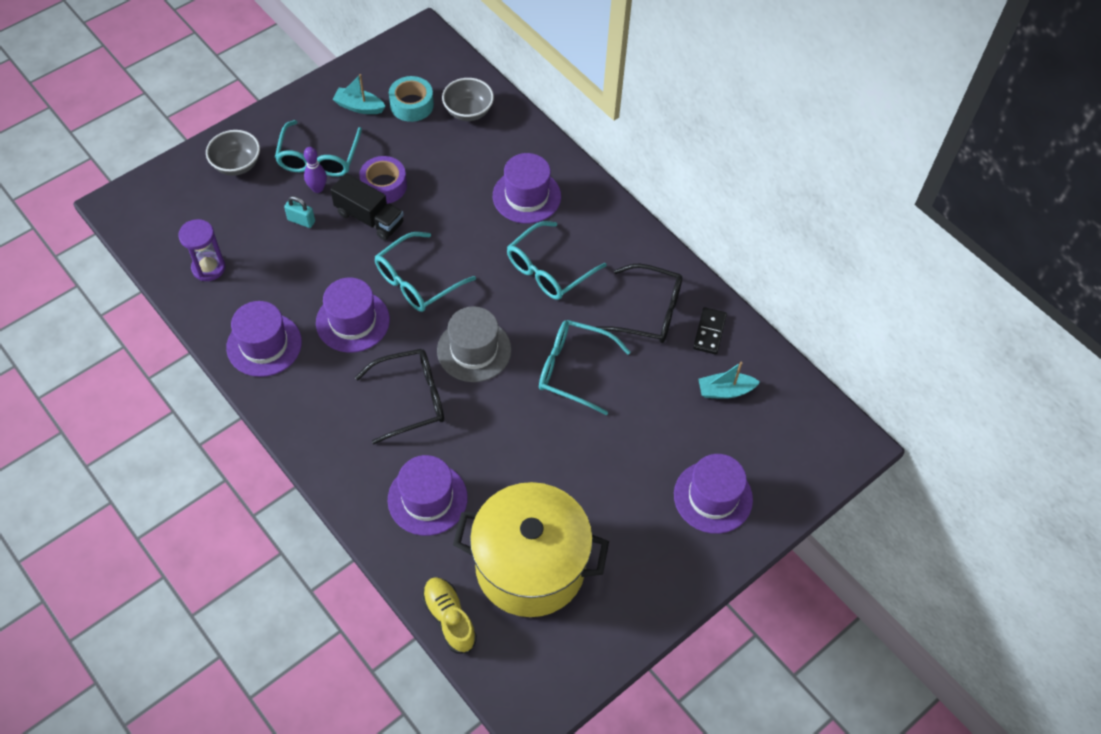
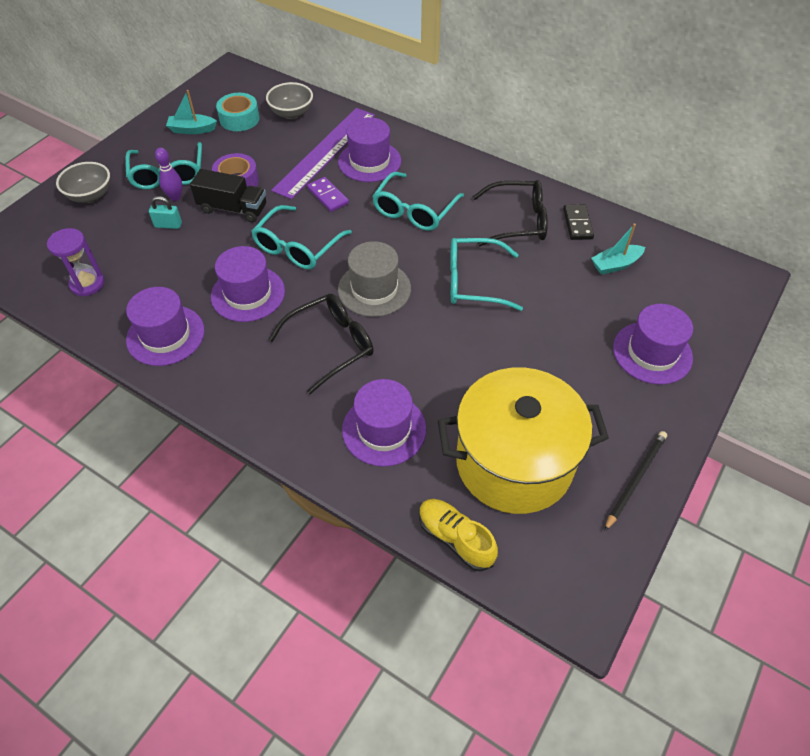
camera: 15 degrees left, 5 degrees down
none -> purple ruler [271,108,375,199]
none -> purple domino [307,177,349,212]
none -> black pencil [605,431,667,531]

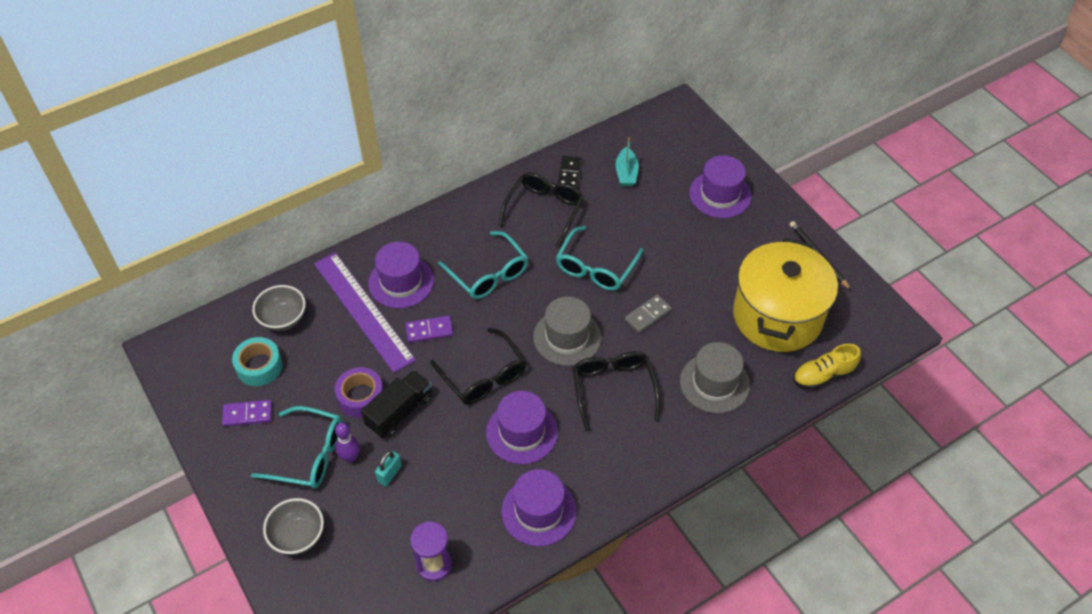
camera: 65 degrees left, 0 degrees up
turquoise boat [166,90,217,134] -> purple domino [222,400,272,427]
turquoise glasses [251,205,352,269] -> black glasses [430,328,527,405]
purple hat [342,379,427,467] -> grey hat [680,342,750,413]
black domino [563,204,594,240] -> black domino turned 75 degrees clockwise [558,156,583,189]
none -> grey domino [624,295,672,333]

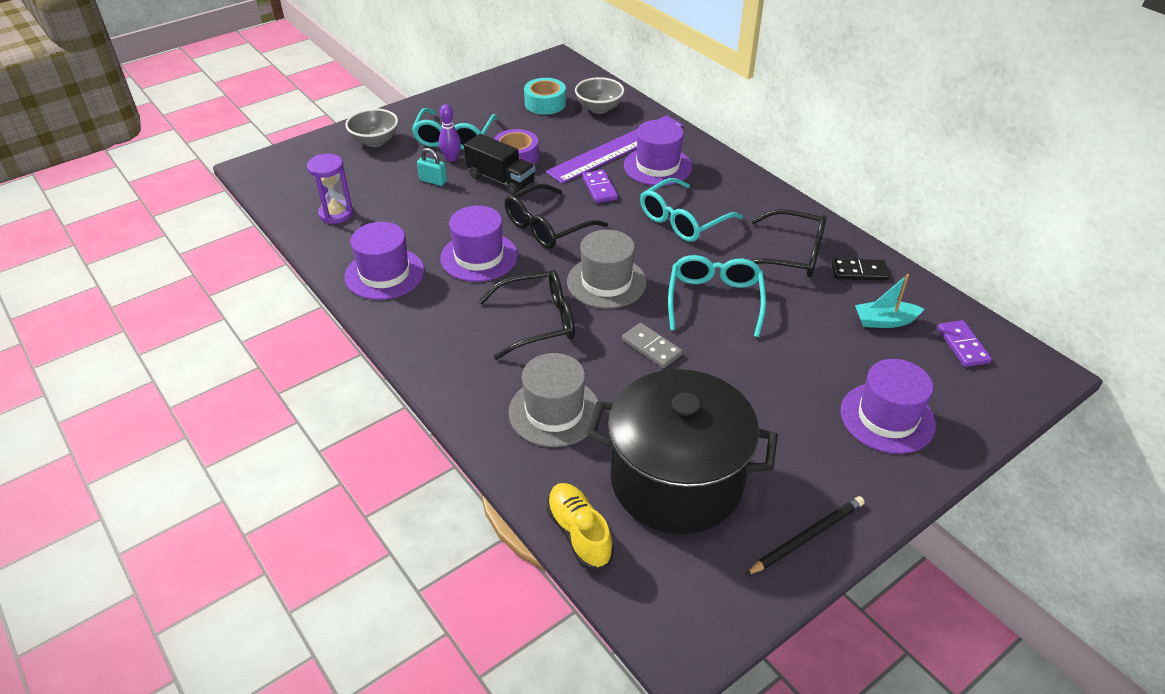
camera: 85 degrees right, 10 degrees down
purple domino [222,400,272,427] -> purple domino moved to [937,320,992,367]
turquoise glasses [556,226,643,291] -> turquoise glasses turned 75 degrees clockwise [668,255,766,337]
yellow pot [733,238,838,352] -> black pot [587,369,778,534]

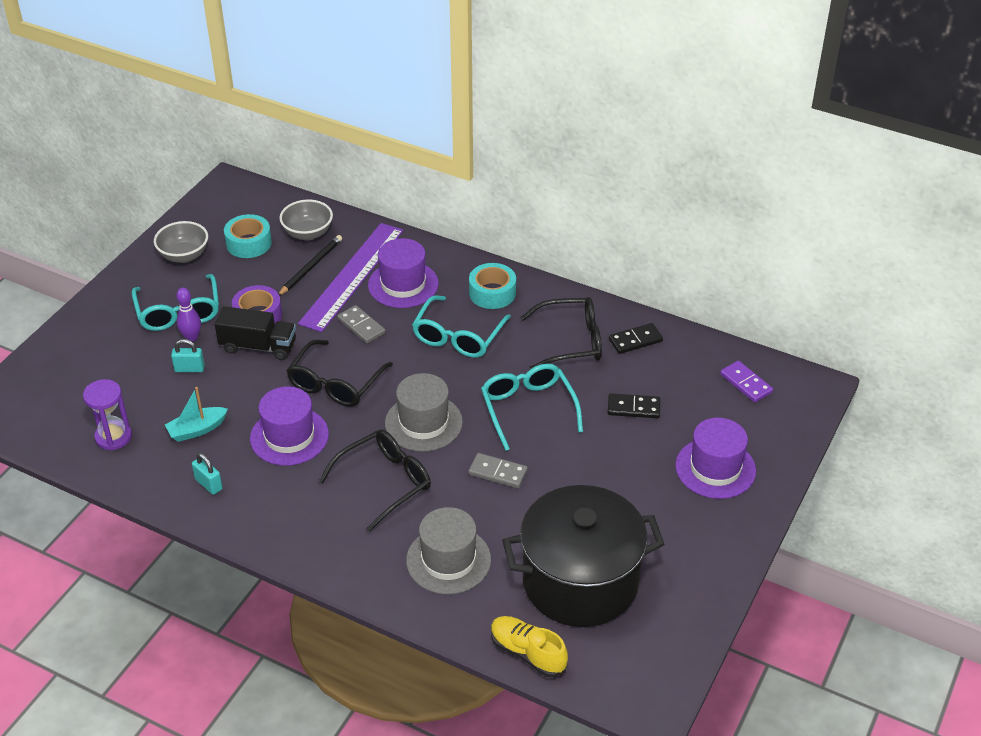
camera: 25 degrees left, 0 degrees up
grey bowl [345,109,398,147] -> grey bowl moved to [154,221,208,263]
purple hat [345,222,425,300] -> turquoise padlock [192,453,223,495]
purple domino [582,170,618,203] -> grey domino [337,305,386,343]
black pencil [745,496,865,575] -> black pencil moved to [278,235,342,296]
turquoise boat [855,274,925,328] -> turquoise boat moved to [165,387,228,442]
none -> turquoise tape [469,263,516,309]
none -> black domino [608,393,660,418]

